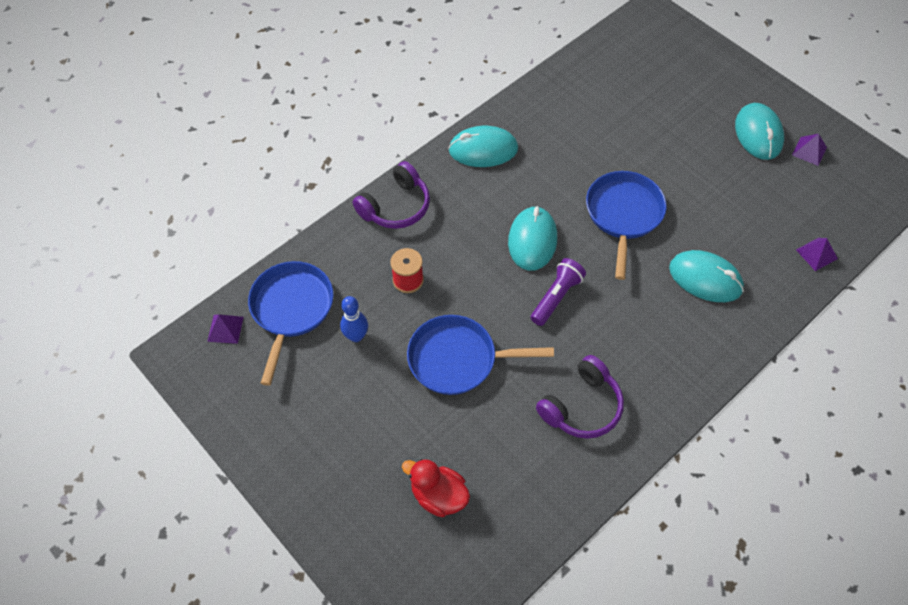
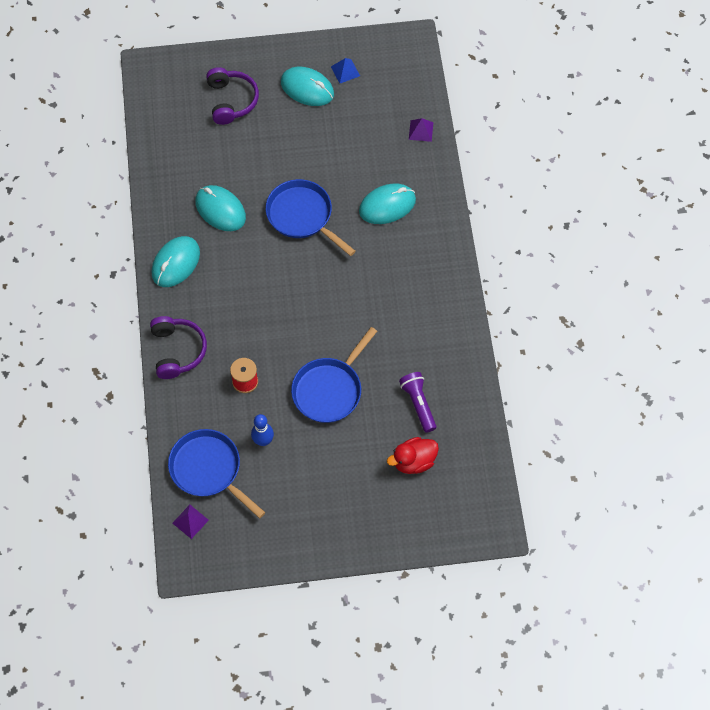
camera: 55 degrees left, 5 degrees up
turquoise mouse [508,206,557,271] -> turquoise mouse moved to [195,185,246,231]
purple flashlight [531,258,586,326] -> purple flashlight moved to [399,372,436,433]
purple headphones [536,355,624,439] -> purple headphones moved to [206,67,259,125]
purple pyramid [792,134,827,166] -> blue pyramid [331,58,360,83]

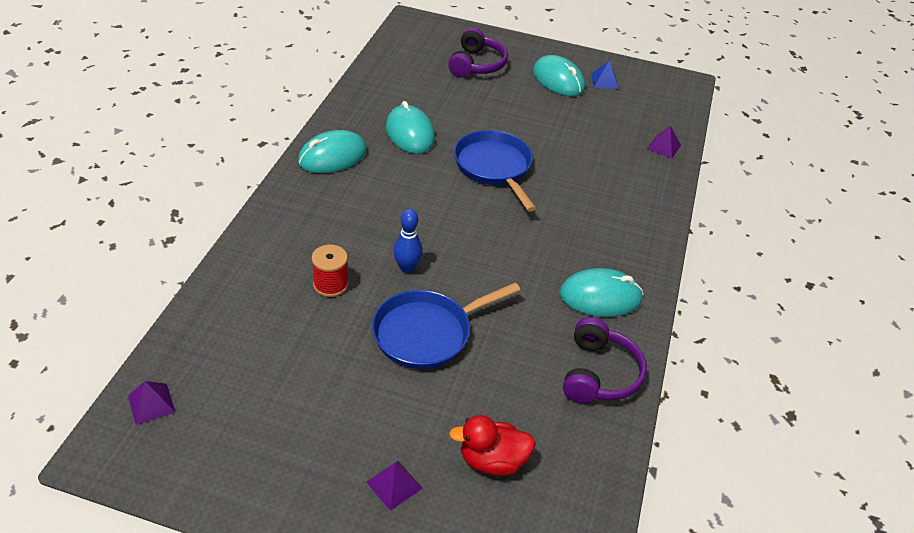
camera: 20 degrees right, 20 degrees down
purple headphones [150,316,207,379] -> purple headphones moved to [563,317,647,403]
blue pan [168,429,265,518] -> none
blue bowling pin [251,414,274,446] -> blue bowling pin moved to [393,209,423,273]
turquoise mouse [359,184,416,224] -> turquoise mouse moved to [560,268,644,317]
purple flashlight [399,372,436,433] -> none
none -> purple pyramid [366,461,422,511]

